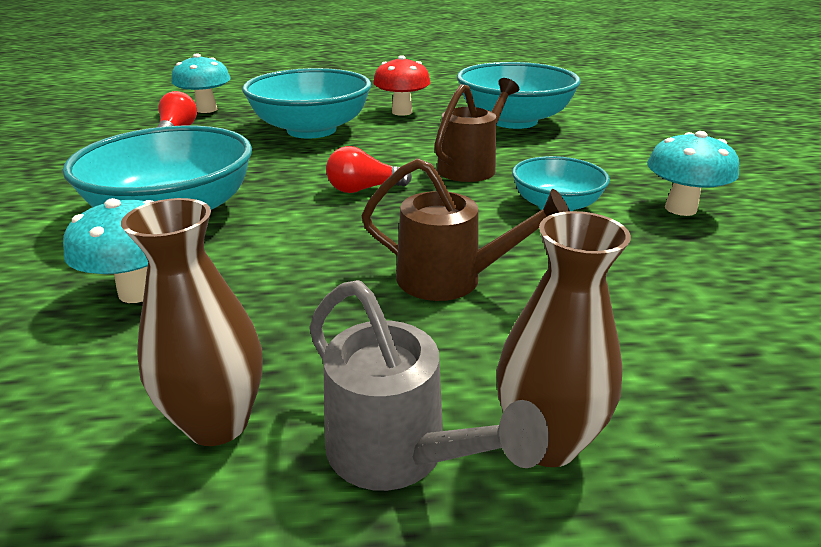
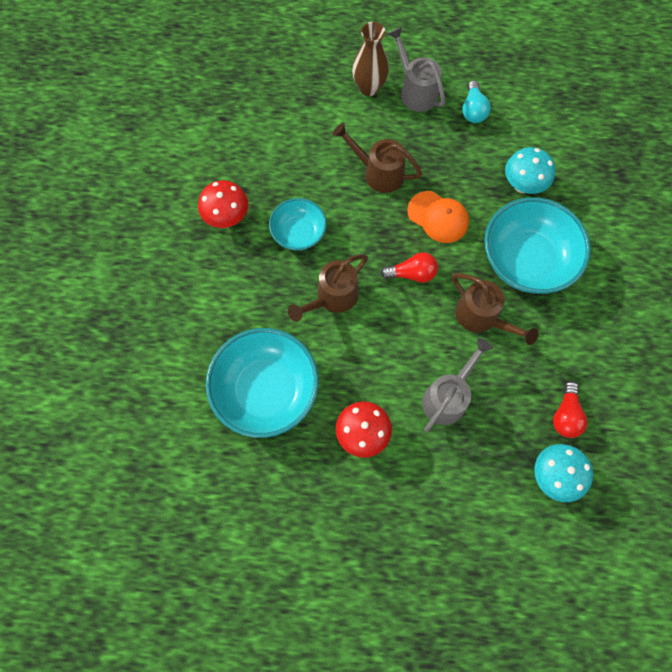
camera: 170 degrees left, 40 degrees up
brown vase [121,198,262,446] -> turquoise light bulb [462,80,491,123]
turquoise bowl [242,68,371,139] -> grey watering can [422,338,493,432]
turquoise mushroom [647,131,739,216] -> red mushroom [198,180,248,228]
none -> orange cap [407,191,469,243]
none -> brown watering can [452,273,539,345]

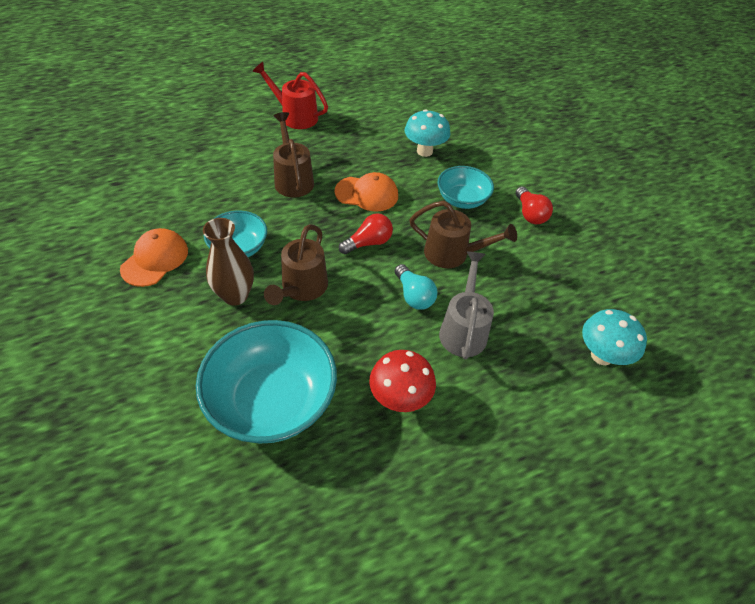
camera: 30 degrees left, 20 degrees down
red mushroom [198,180,248,228] -> orange cap [120,228,188,287]
brown watering can [333,123,422,193] -> brown watering can turned 75 degrees clockwise [273,112,314,198]
brown vase [352,22,389,96] -> brown vase moved to [203,218,254,306]
grey watering can [388,27,446,112] -> red watering can [253,62,328,129]
turquoise light bulb [462,80,491,123] -> turquoise light bulb moved to [395,264,438,310]
turquoise bowl [484,197,591,294] -> turquoise bowl [438,166,494,209], size x0.57
red light bulb [553,381,587,438] -> red light bulb moved to [516,186,553,224]

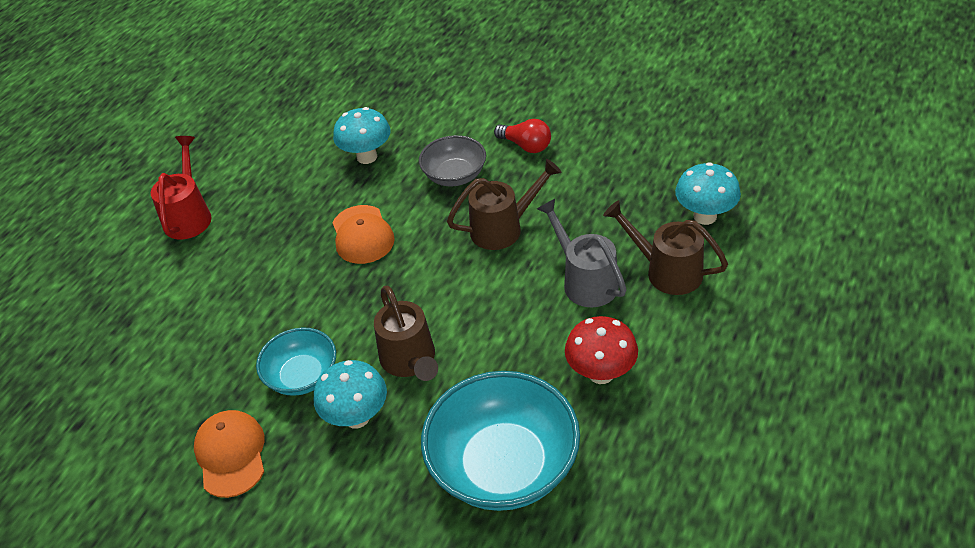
camera: 35 degrees left, 5 degrees down
brown vase [203,218,254,306] -> turquoise mushroom [314,360,387,428]
red watering can [253,62,328,129] -> red watering can turned 105 degrees clockwise [151,136,212,240]
brown watering can [273,112,314,198] -> brown watering can moved to [603,200,728,295]
orange cap [334,172,398,212] -> orange cap turned 105 degrees clockwise [332,205,395,264]
red light bulb [339,214,393,254] -> none
turquoise light bulb [395,264,438,310] -> none
turquoise bowl [438,166,494,209] -> grey bowl [419,135,486,186]

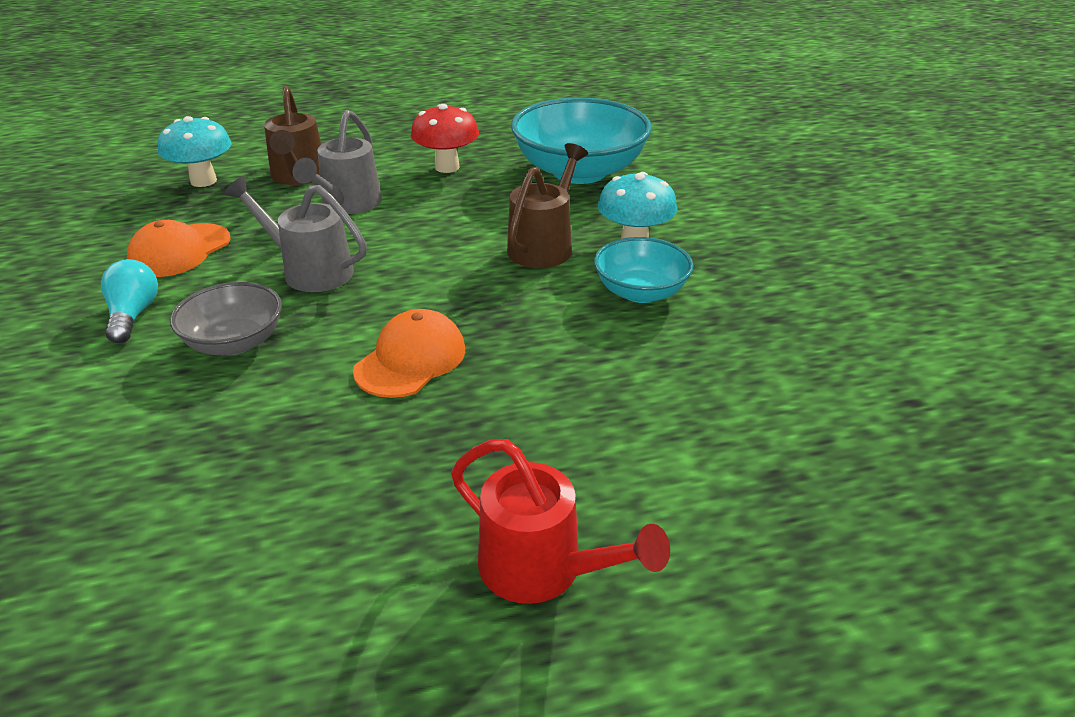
camera: 135 degrees left, 10 degrees down
red watering can [151,136,212,240] -> red watering can turned 105 degrees counterclockwise [451,439,670,604]
orange cap [194,410,264,498] -> orange cap moved to [127,220,231,277]
turquoise mushroom [333,107,391,164] -> none
brown watering can [447,159,562,250] -> grey watering can [224,176,367,292]
red light bulb [494,119,551,153] -> turquoise light bulb [101,259,158,343]

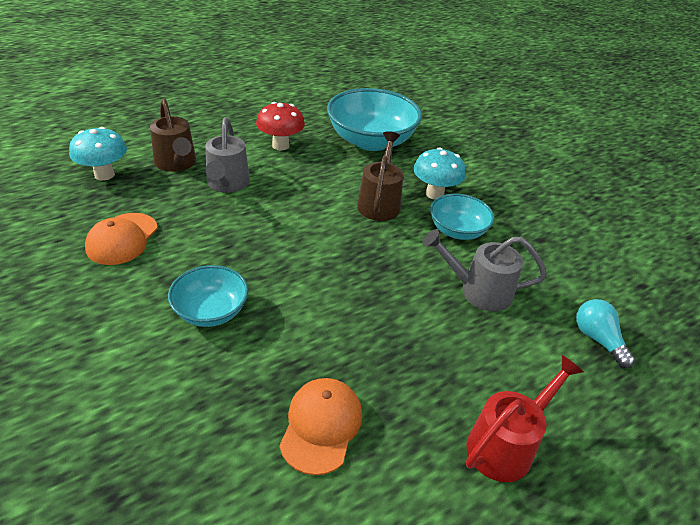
camera: 20 degrees left, 5 degrees up
turquoise light bulb [101,259,158,343] -> turquoise light bulb moved to [576,299,635,368]
grey bowl [170,282,282,355] -> turquoise bowl [168,265,249,327]
grey watering can [224,176,367,292] -> grey watering can moved to [423,229,547,312]
orange cap [353,309,465,398] -> orange cap moved to [280,378,362,475]
red watering can [451,439,670,604] -> red watering can turned 60 degrees counterclockwise [466,355,584,482]

